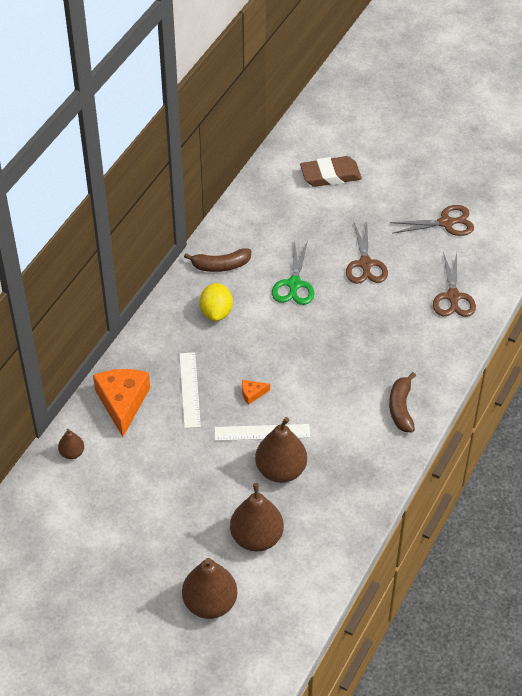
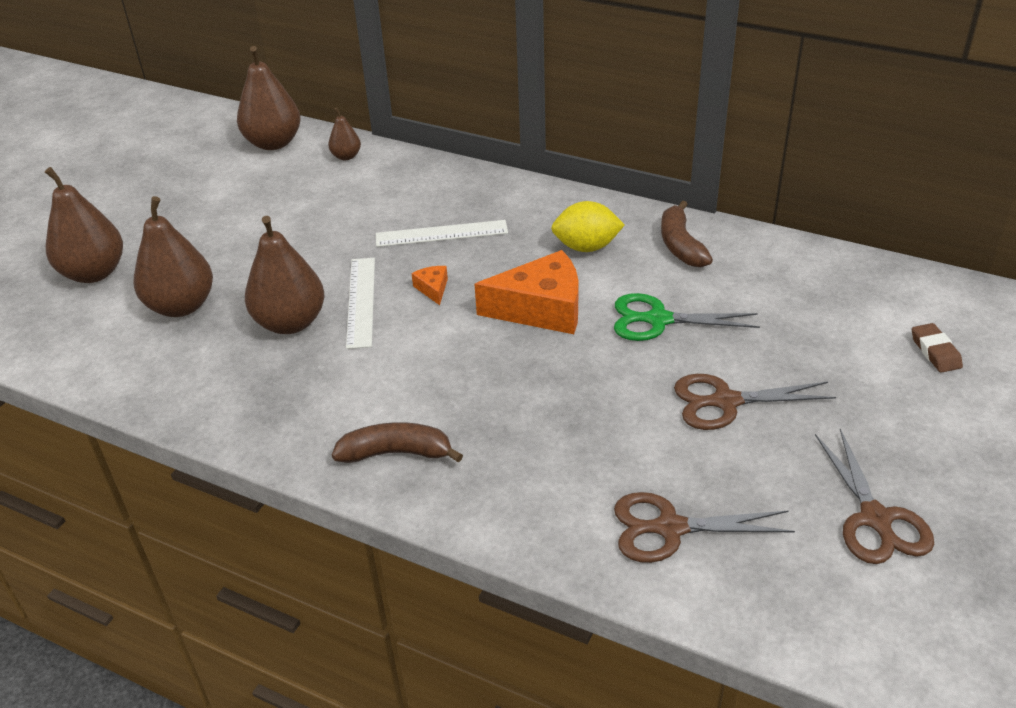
camera: 90 degrees right, 10 degrees down
orange cheese [93,369,150,437] -> orange cheese moved to [474,250,579,334]
brown eraser [300,156,362,187] -> brown eraser [912,323,963,373], size x0.54
none -> brown pear [237,46,301,150]

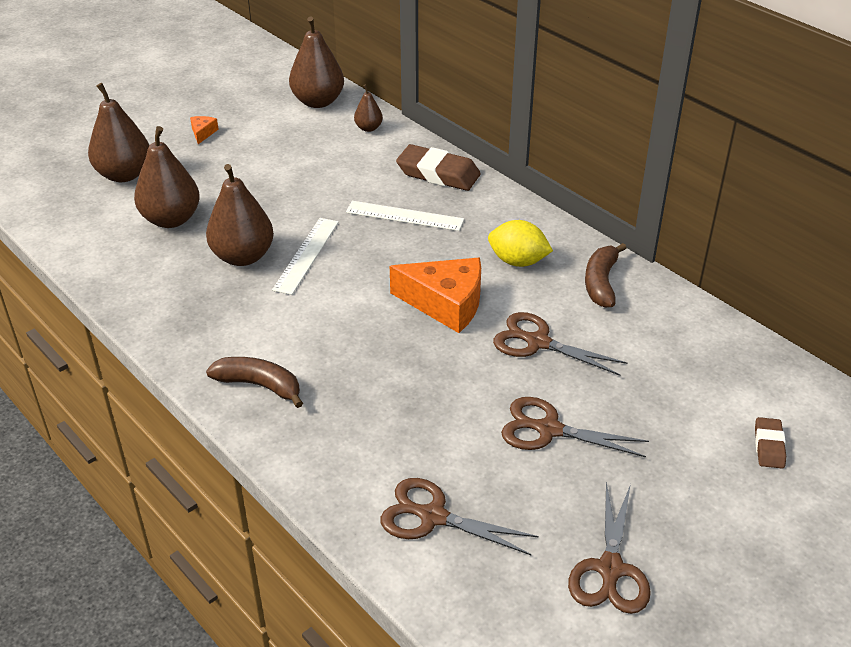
camera: 20 degrees right, 0 degrees up
orange cheese [411,266,448,305] -> orange cheese moved to [190,116,219,144]
green scissors [614,293,760,341] -> brown scissors [493,312,627,376]
none -> brown eraser [396,144,481,191]

